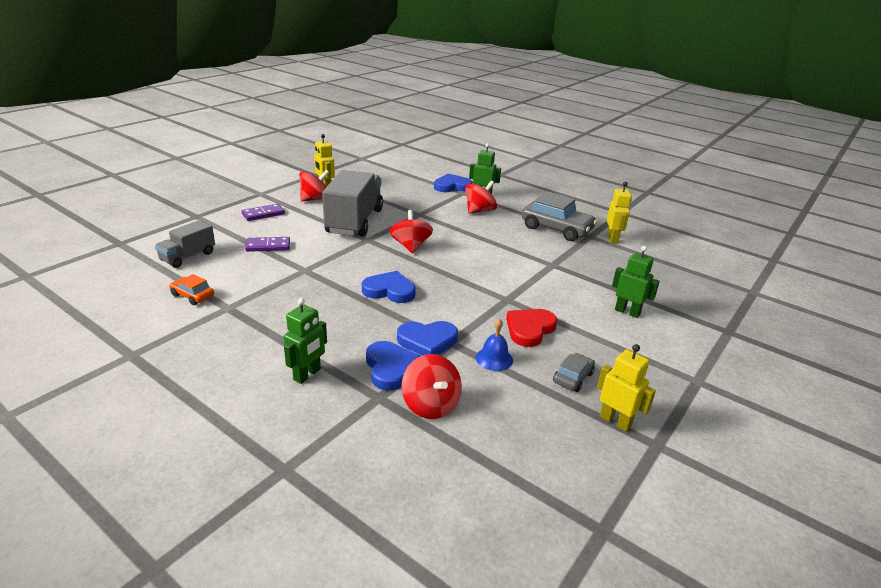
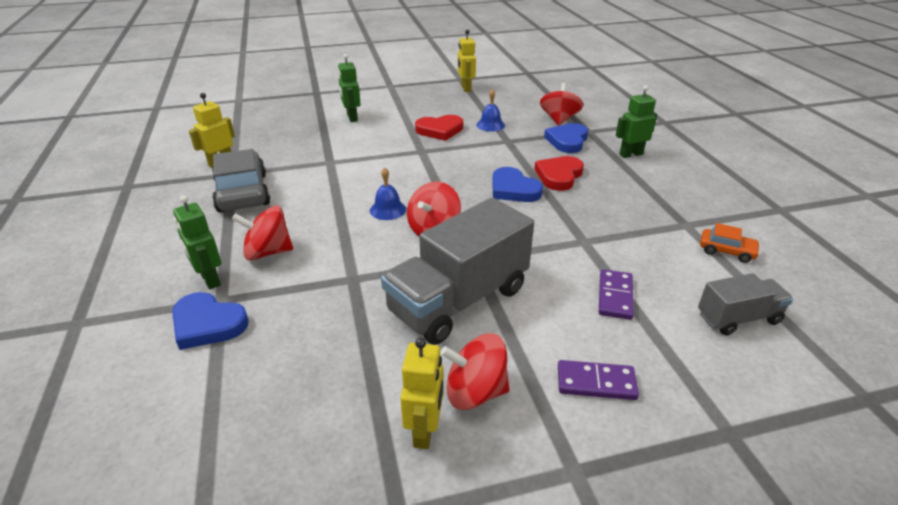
camera: 140 degrees left, 5 degrees up
orange car [169,274,214,305] -> orange car turned 45 degrees counterclockwise [700,223,760,263]
purple domino [245,237,290,252] -> purple domino turned 75 degrees clockwise [599,269,634,320]
blue heart [397,321,458,356] -> none
grey car [553,353,595,392] -> none
none -> blue bell [370,168,406,220]
none -> red heart [534,156,584,191]

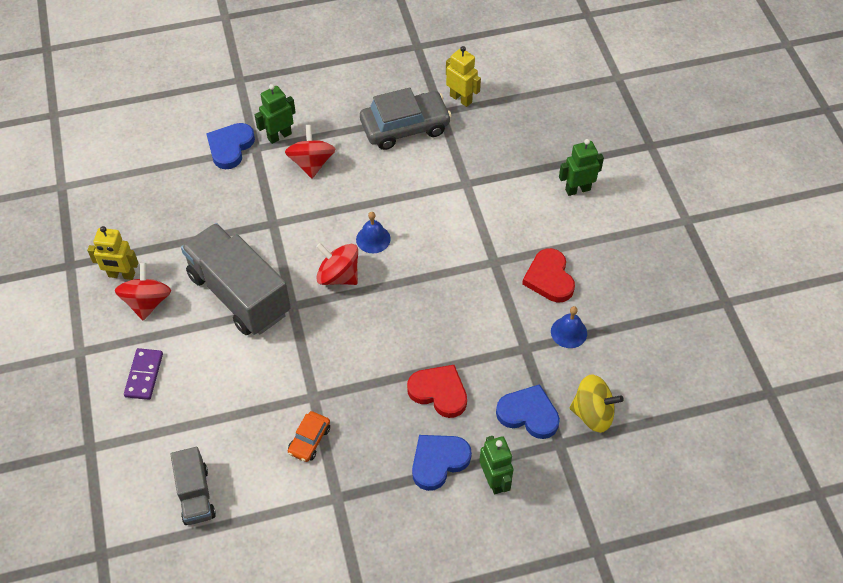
camera: 90 degrees right, 20 degrees up
yellow robot [458,29,476,92] -> none
blue heart [492,167,543,202] -> blue heart moved to [412,435,472,491]
red spinning top [540,83,583,126] -> yellow spinning top [570,374,624,433]
purple domino [599,269,634,320] -> none
orange car [700,223,760,263] -> orange car moved to [288,411,330,462]

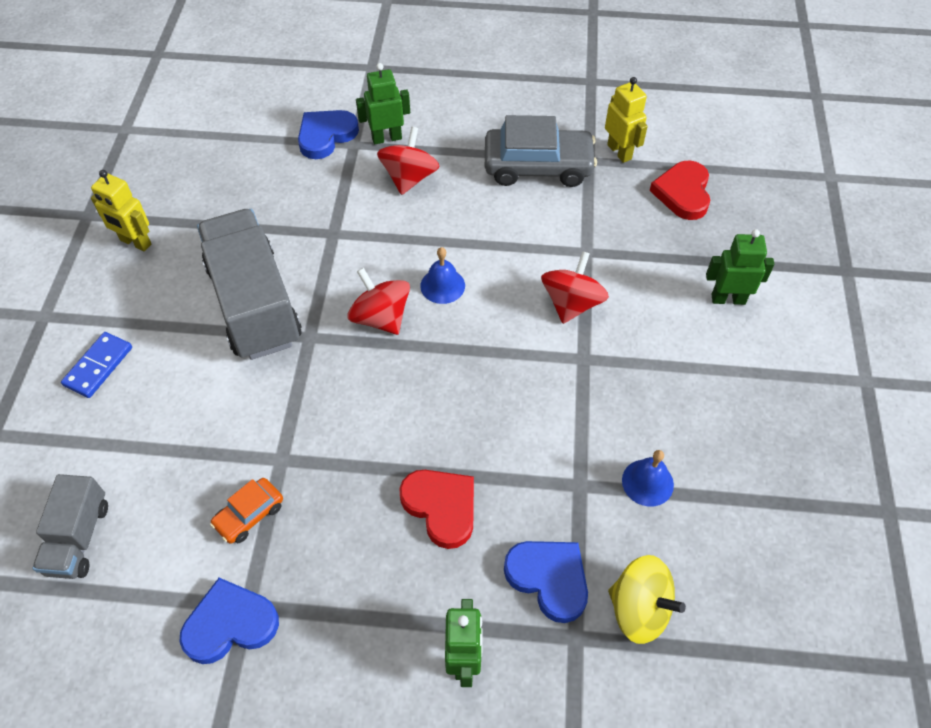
camera: 20 degrees right, 0 degrees up
red spinning top [115,263,171,320] -> red spinning top moved to [541,251,609,324]
purple domino [124,348,163,400] -> blue domino [61,332,132,398]
blue heart [412,435,472,491] -> blue heart moved to [179,578,279,664]
red heart [522,248,575,302] -> red heart moved to [649,160,710,220]

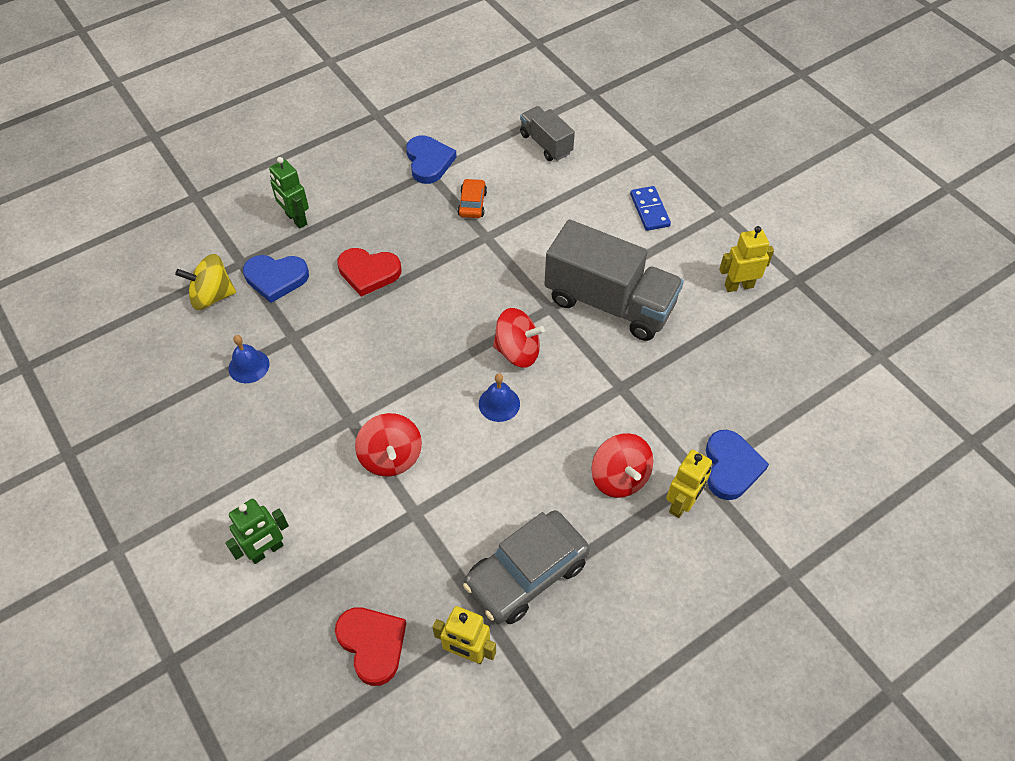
camera: 140 degrees right, 0 degrees up
blue heart [179,578,279,664] -> blue heart turned 45 degrees counterclockwise [406,136,457,184]
green robot [356,63,410,145] -> yellow robot [666,450,712,518]

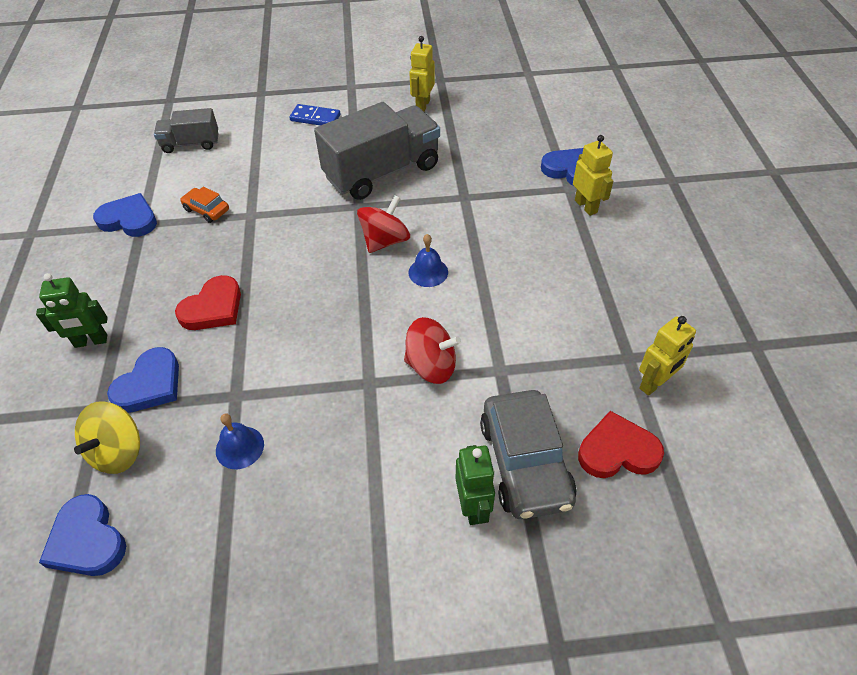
camera: 60 degrees left, 5 degrees down
grey car [463,510,590,624] -> grey car moved to [480,390,577,519]
red spinning top [592,433,653,498] -> none
none -> blue heart [39,494,126,576]

